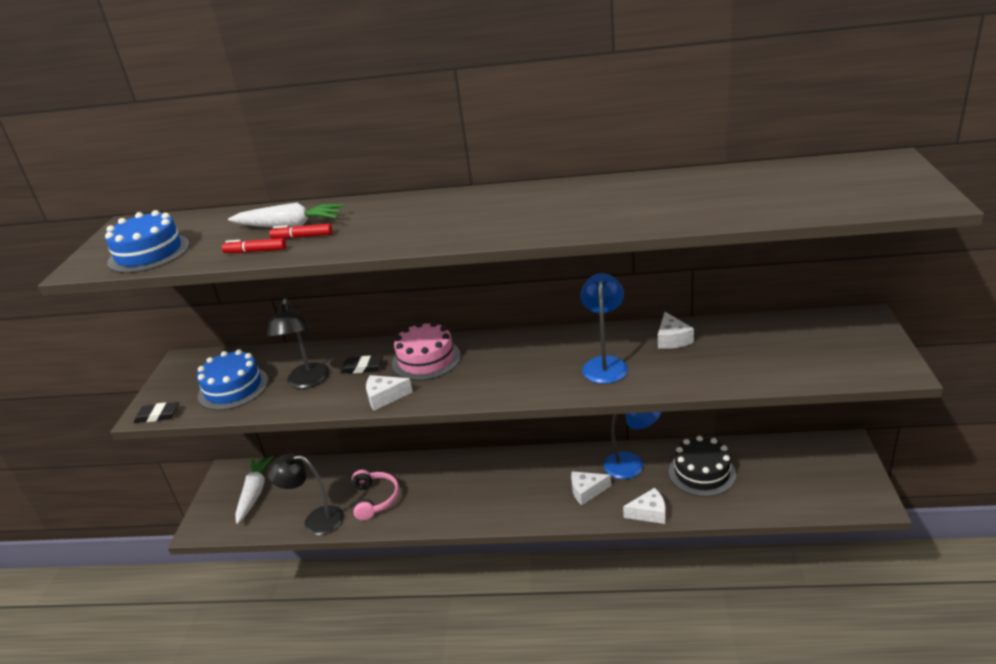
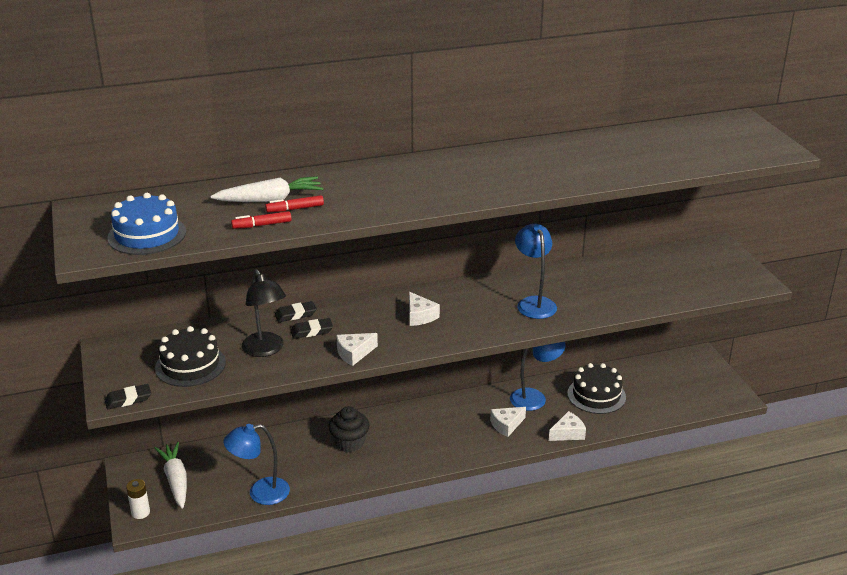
camera: 25 degrees left, 0 degrees up
blue cake [197,349,268,410] -> black cake [155,326,226,387]
black lamp [267,453,344,536] -> blue lamp [223,424,290,505]
pink headphones [352,470,399,520] -> none
pink cake [392,321,461,381] -> none
white cheese [658,312,694,349] -> white cheese moved to [409,292,440,326]
none -> white battery [126,479,150,519]
none -> black eraser [275,301,317,322]
none -> black cupcake [328,406,369,452]

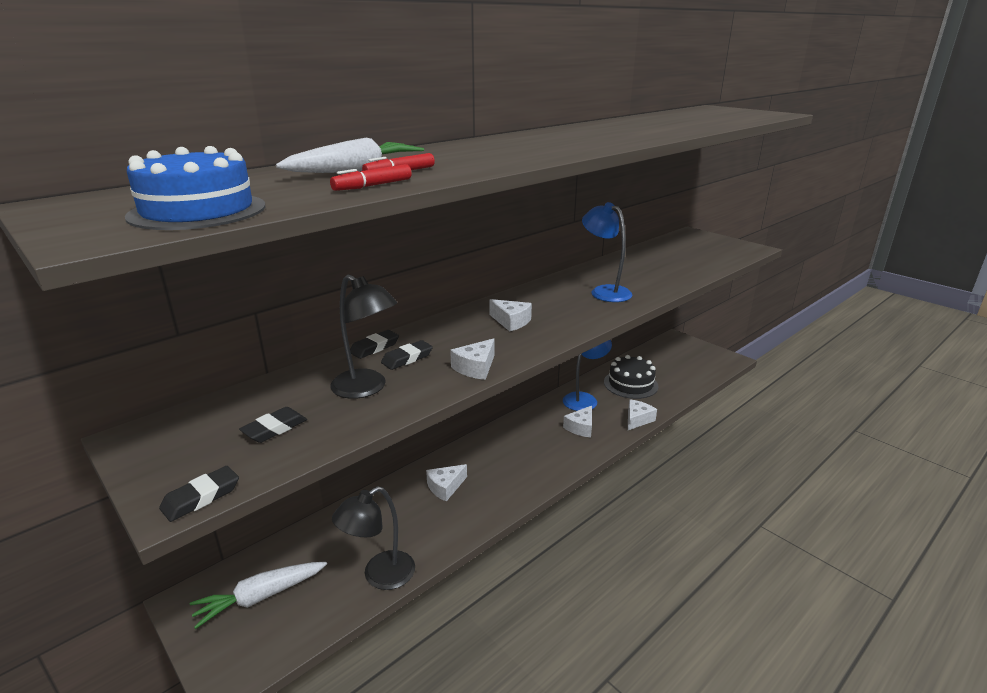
camera: 25 degrees left, 5 degrees down
white battery [126,479,150,519] -> none
black cake [155,326,226,387] -> black eraser [239,407,307,443]
white carrot [155,442,187,509] -> white carrot turned 75 degrees counterclockwise [190,562,327,629]
blue lamp [223,424,290,505] -> black lamp [332,486,415,590]
black cupcake [328,406,369,452] -> white cheese [426,464,467,502]

